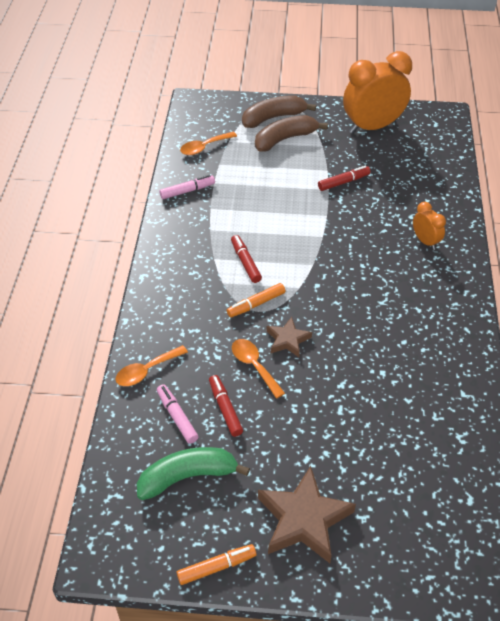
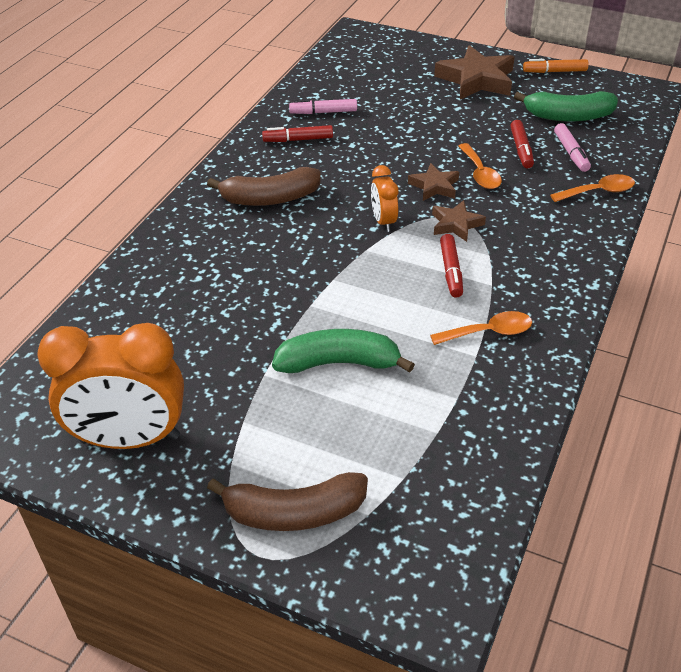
camera: 160 degrees left, 5 degrees down
pink marker [159,175,215,199] -> pink marker moved to [289,99,357,114]
orange spoon [180,132,237,155] -> orange spoon moved to [430,311,532,345]
orange marker [227,283,285,318] -> brown star [432,200,486,242]
brown banana [255,115,328,152] -> brown banana moved to [207,167,321,206]
red marker [318,166,371,191] -> red marker moved to [262,125,333,142]
orange clock [413,202,446,250] -> orange clock moved to [371,165,398,232]
none -> green banana [272,329,415,373]

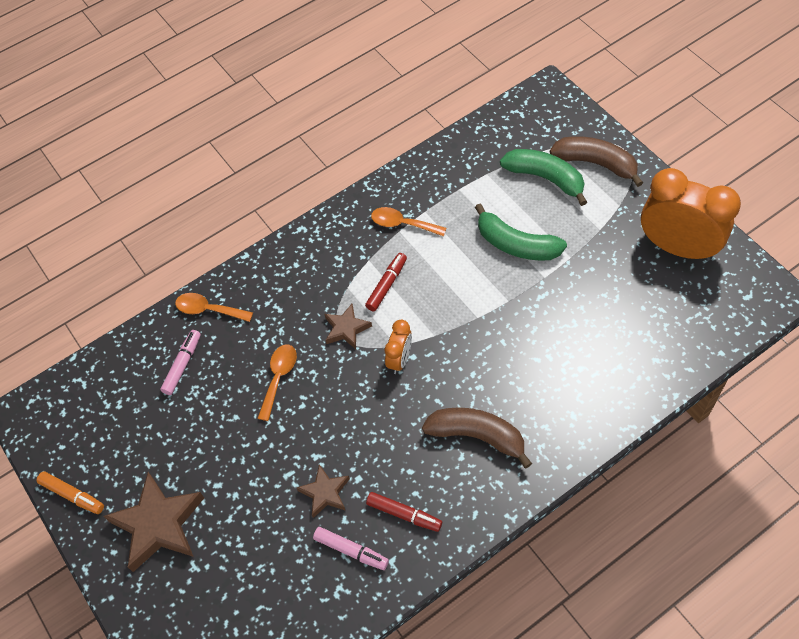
camera: 145 degrees left, 15 degrees up
brown star [408,163,459,201] -> brown star moved to [297,464,350,518]
red marker [510,120,534,168] -> none
green banana [514,91,618,122] -> green banana moved to [500,149,587,206]

